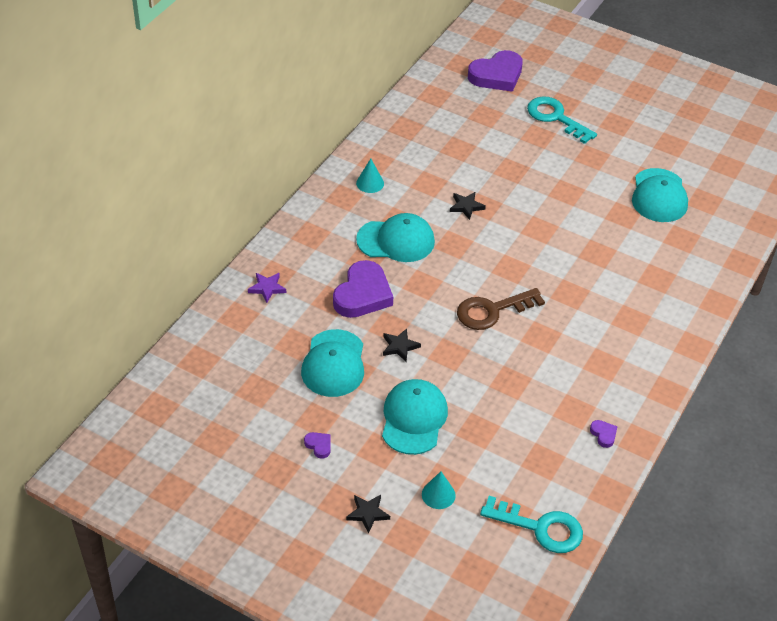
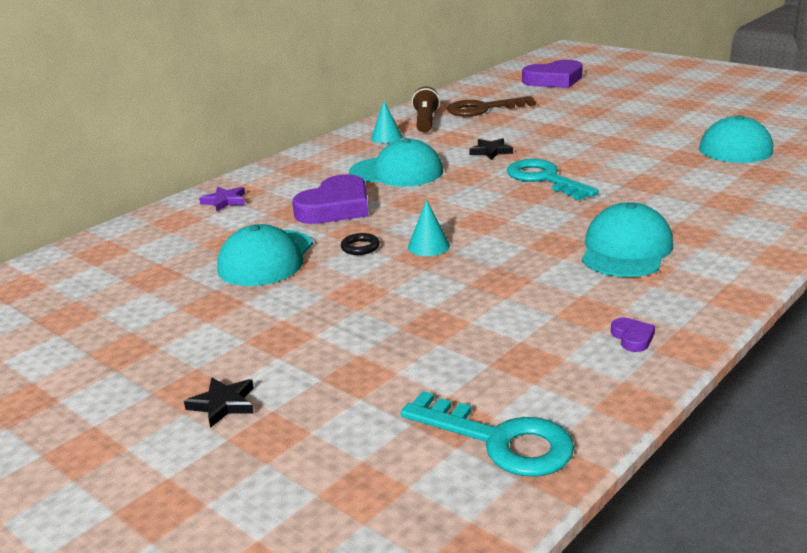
camera: 15 degrees right, 20 degrees down
purple heart [304,432,331,459] -> none
turquoise cap [382,379,448,455] -> turquoise cap moved to [582,202,673,277]
black star [383,328,421,362] -> black ring [341,233,380,255]
turquoise cone [422,471,456,509] -> turquoise cone moved to [408,200,450,256]
brown key [457,288,545,330] -> brown key moved to [447,96,536,117]
turquoise key [527,97,597,144] -> turquoise key moved to [507,159,599,200]
none -> brown flashlight [412,87,440,133]

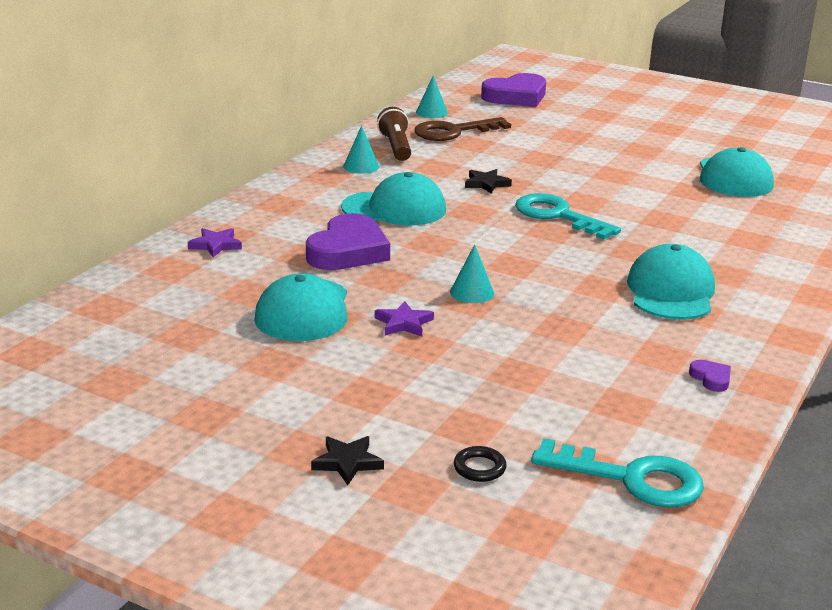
camera: 15 degrees left, 0 degrees up
black ring [341,233,380,255] -> black ring moved to [454,446,507,482]
none -> purple star [375,301,434,337]
none -> turquoise cone [416,76,448,118]

